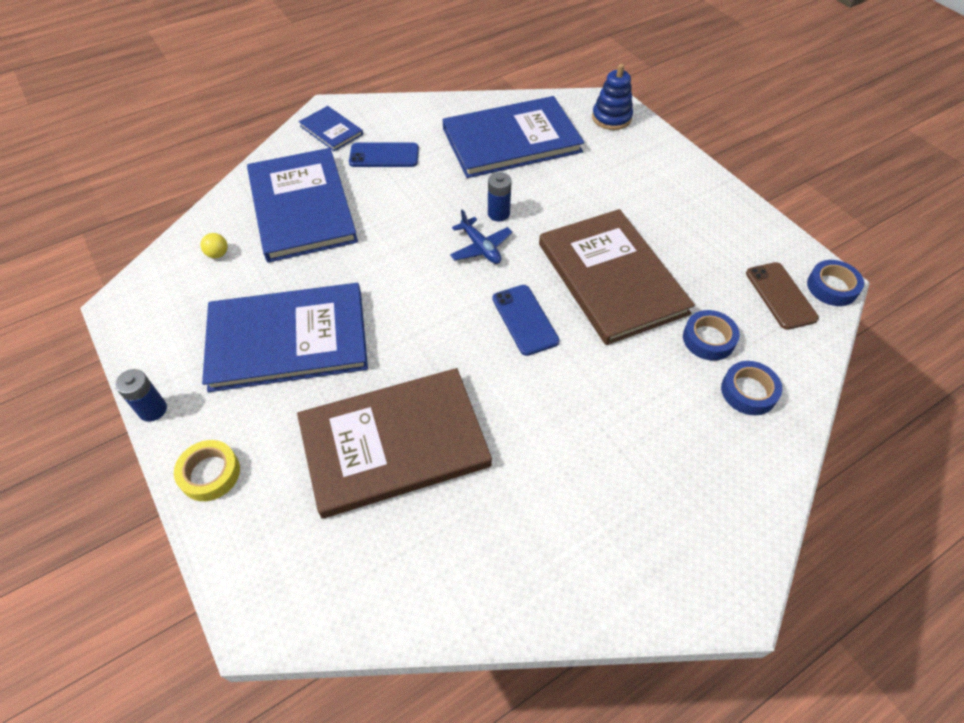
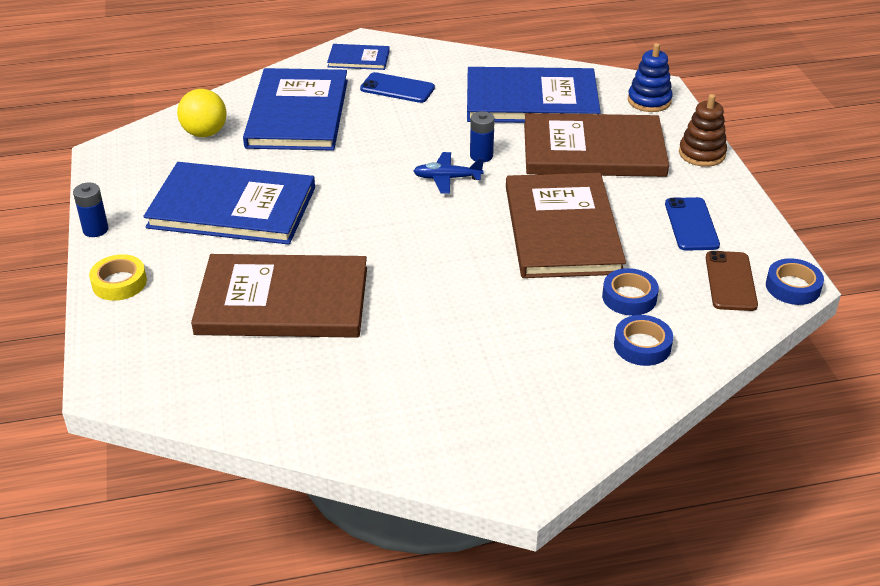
camera: 20 degrees right, 15 degrees down
yellow ball [200,233,228,258] -> yellow ball [177,89,227,137], size x1.98
blue book [299,106,363,151] -> blue book turned 60 degrees counterclockwise [327,44,389,70]
blue plane [450,210,513,264] -> blue plane turned 105 degrees clockwise [414,152,484,194]
blue phone [492,285,559,356] -> blue phone moved to [665,197,720,251]
none -> brown book [524,113,669,177]
none -> brown stacking toy [679,94,727,167]

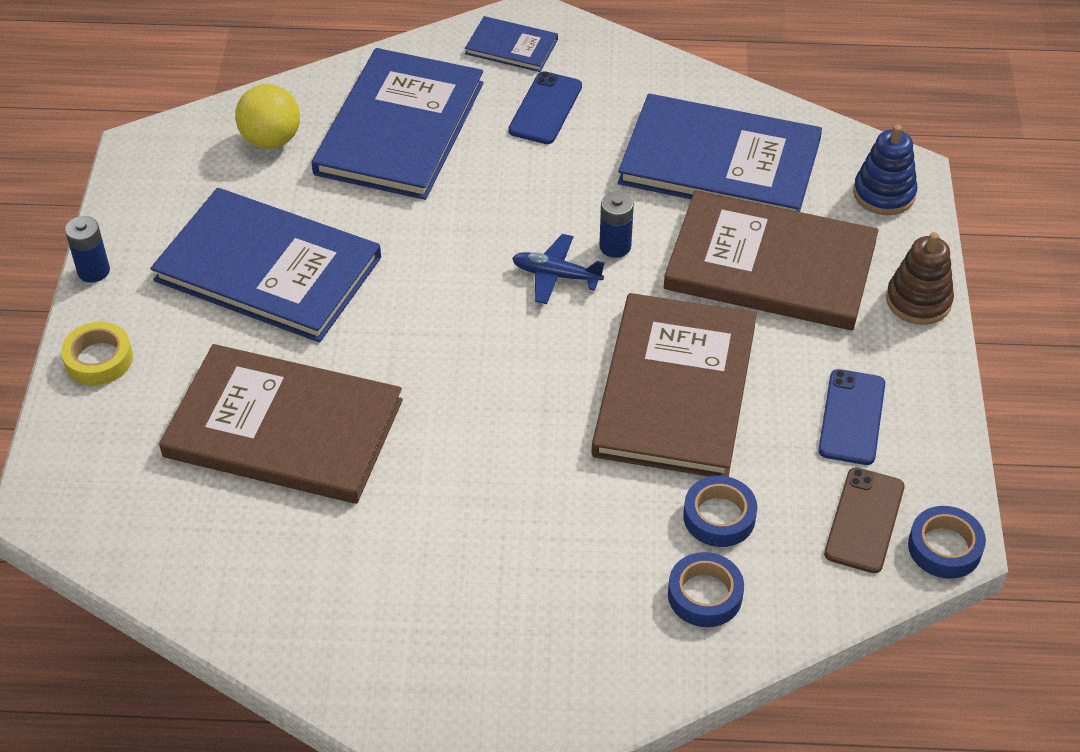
camera: 15 degrees right, 10 degrees up
blue phone [360,72,435,103] -> blue phone turned 75 degrees clockwise [508,71,582,144]

